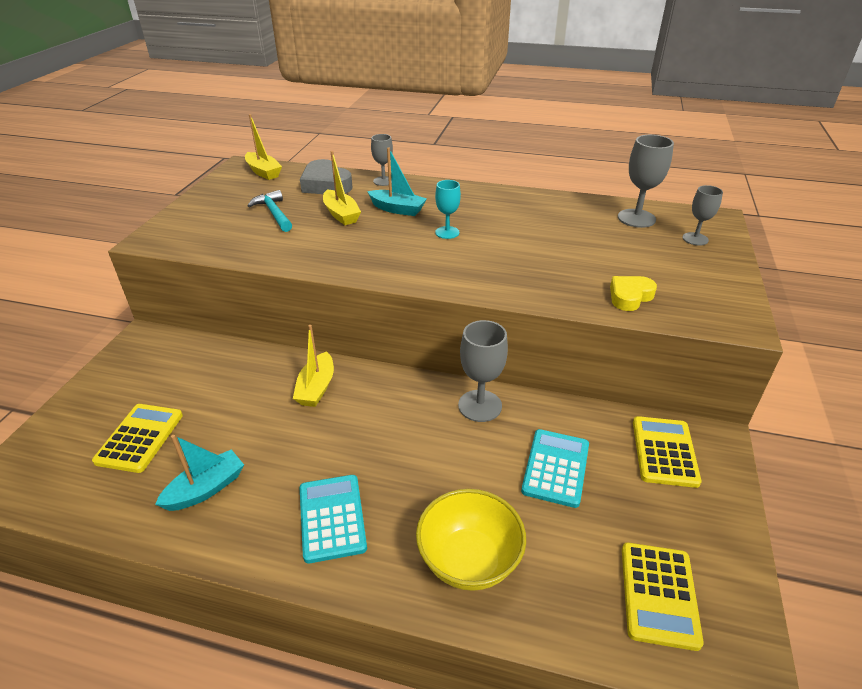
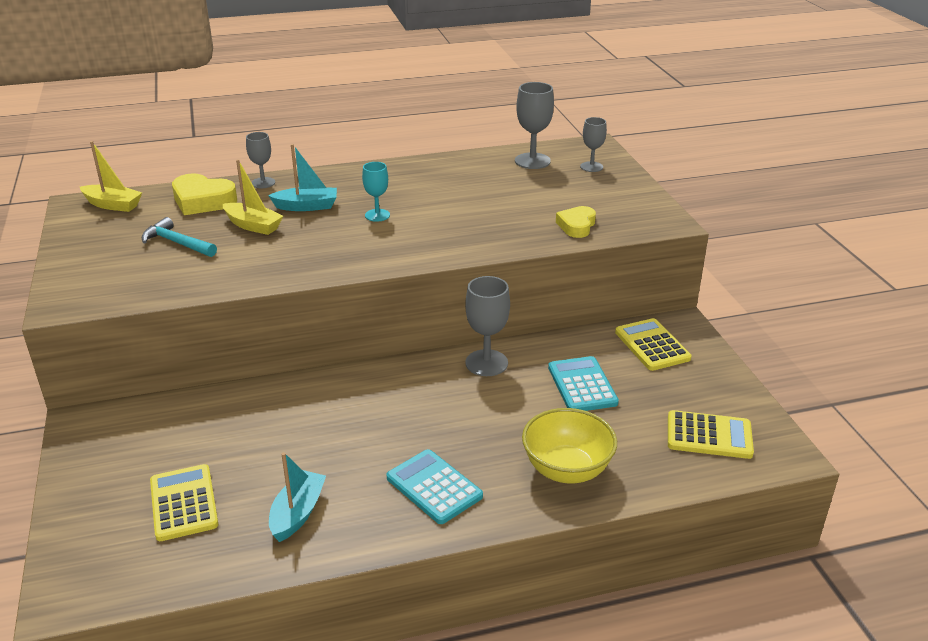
camera: 30 degrees left, 5 degrees down
yellow boat [293,325,334,407] -> none
grey heart [300,159,352,194] -> yellow heart [172,173,237,215]
yellow calculator [622,543,704,651] -> yellow calculator turned 60 degrees counterclockwise [668,410,754,459]

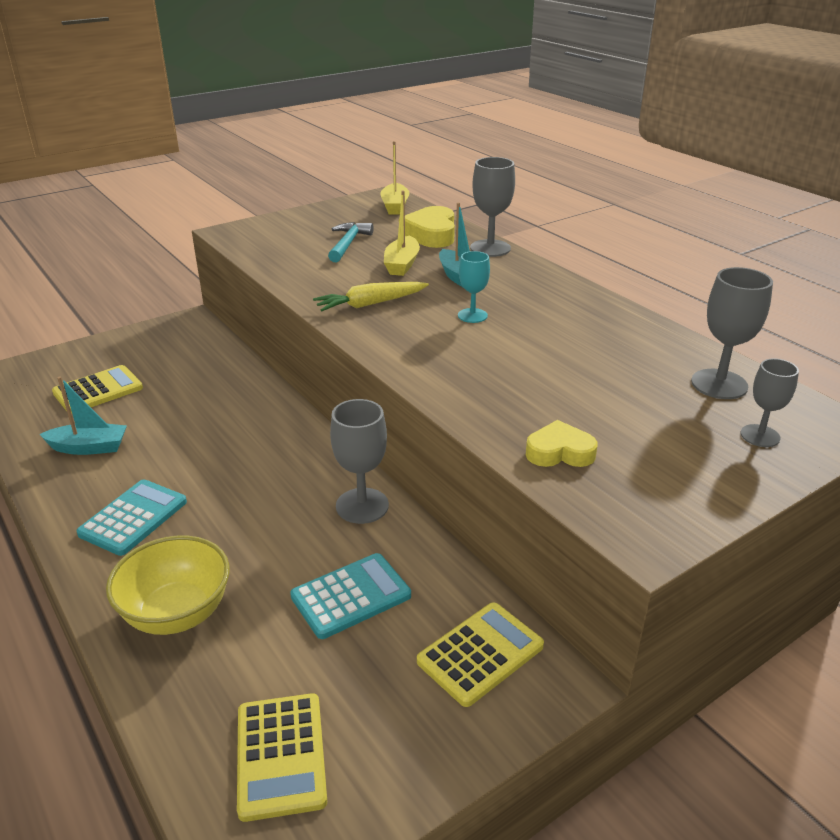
camera: 70 degrees right, 0 degrees up
grey goblet [246,132,275,188] -> grey goblet [470,157,515,257], size x1.59
none -> yellow carrot [313,282,429,311]

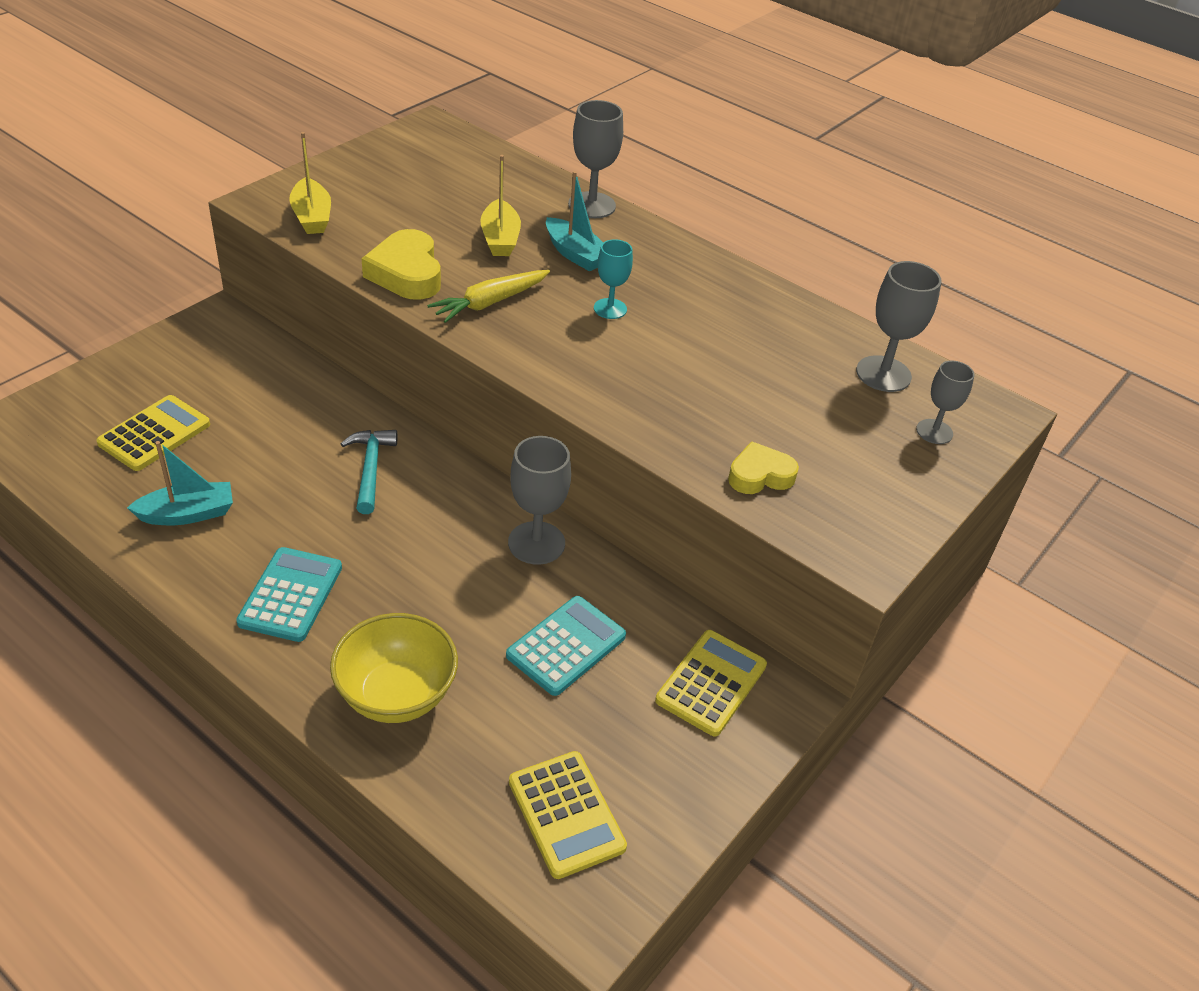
camera: 20 degrees left, 10 degrees up
turquoise hammer [328,222,373,262] -> turquoise hammer moved to [341,430,397,514]
yellow boat [380,141,409,214] -> yellow boat moved to [289,132,331,234]
yellow heart [399,206,455,248] -> yellow heart moved to [362,229,441,300]

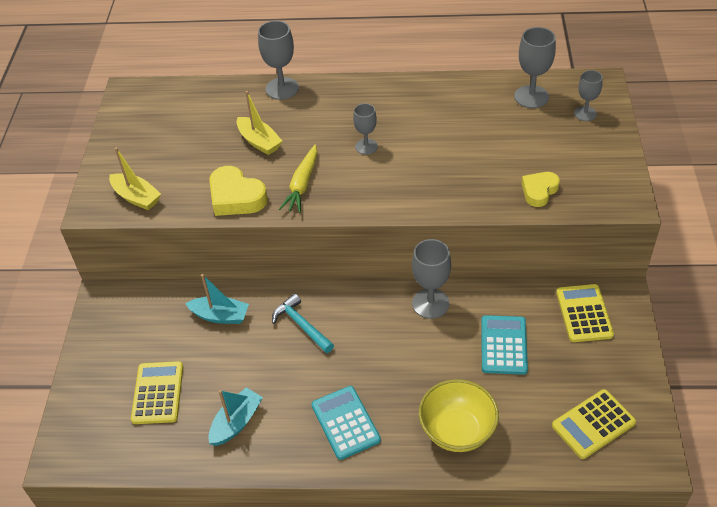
camera: 30 degrees left, 5 degrees up
yellow calculator [509,751,627,879] -> yellow calculator turned 120 degrees clockwise [552,389,636,459]
turquoise boat [546,171,603,271] -> turquoise boat moved to [185,274,249,324]
turquoise goblet [594,239,633,319] -> grey goblet [353,103,378,155]

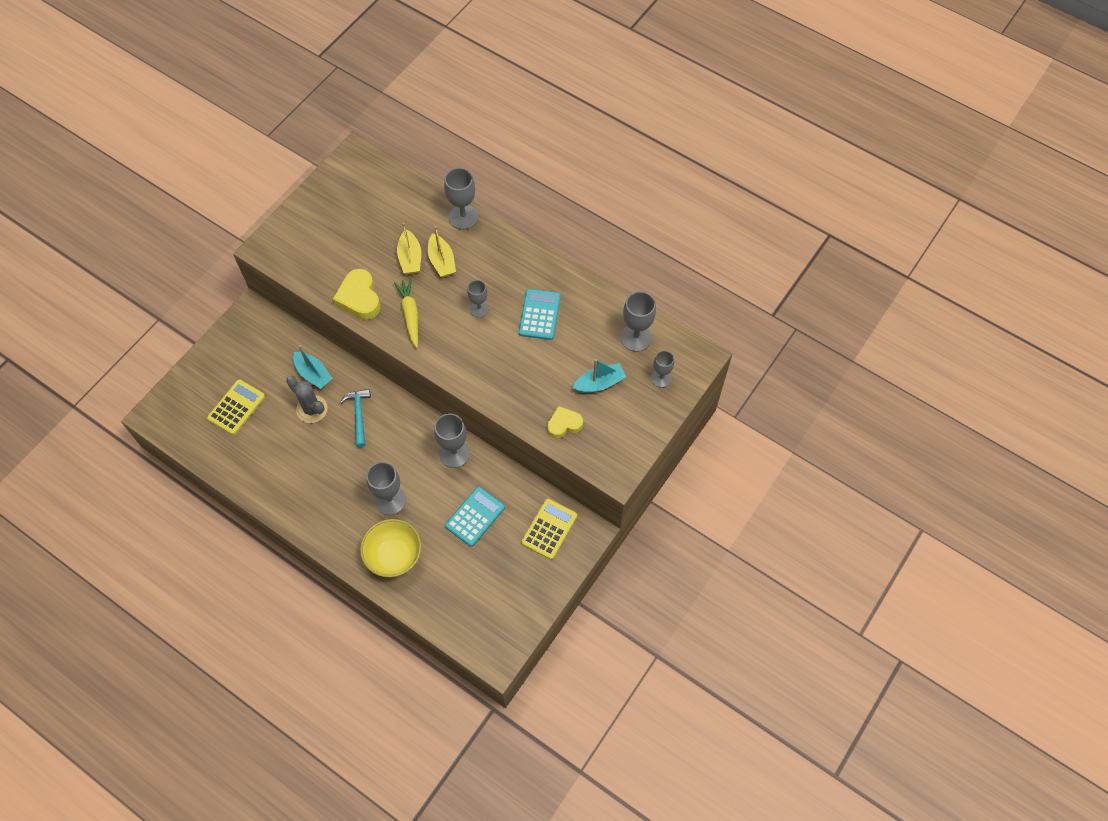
camera: 30 degrees right, 15 degrees up
yellow boat [109,147,161,210] -> yellow boat moved to [428,226,456,277]
turquoise boat [208,387,263,446] -> turquoise boat moved to [573,359,626,393]
yellow carrot [279,144,317,213] -> yellow carrot turned 120 degrees clockwise [394,279,418,348]
turquoise calculator [312,386,381,460] -> turquoise calculator moved to [519,289,561,340]
yellow calculator [552,389,636,459] -> none
none -> grey cactus [286,376,328,423]
none -> grey goblet [366,462,406,515]

